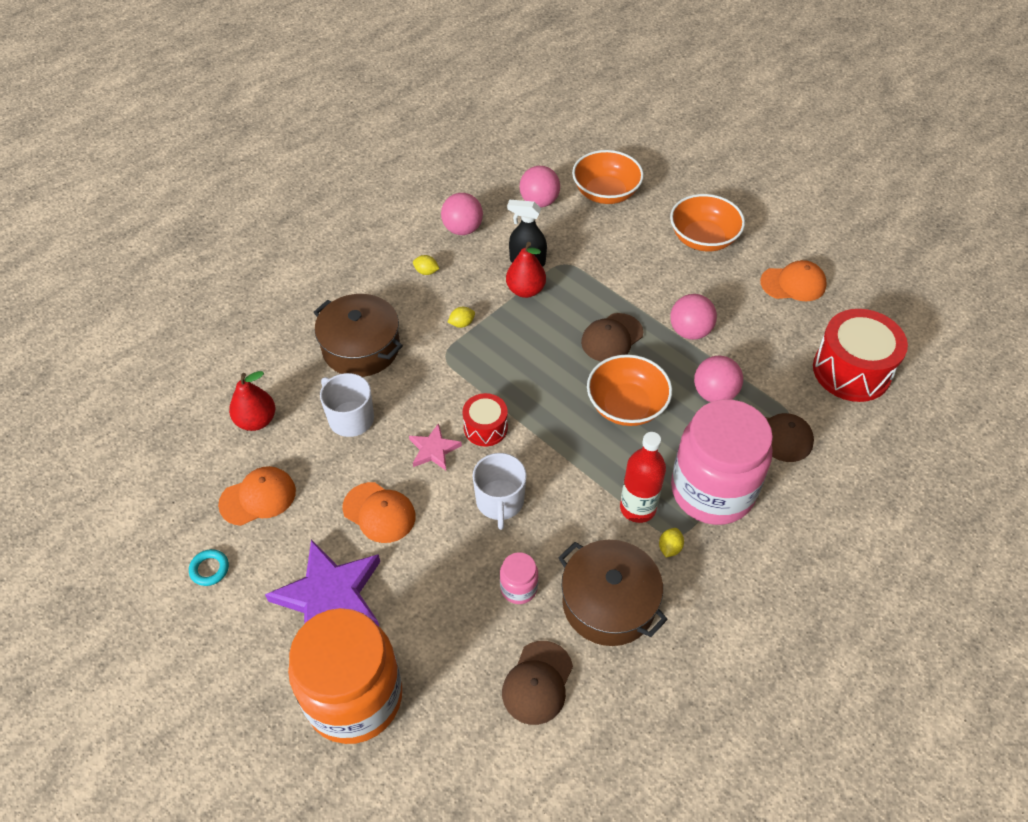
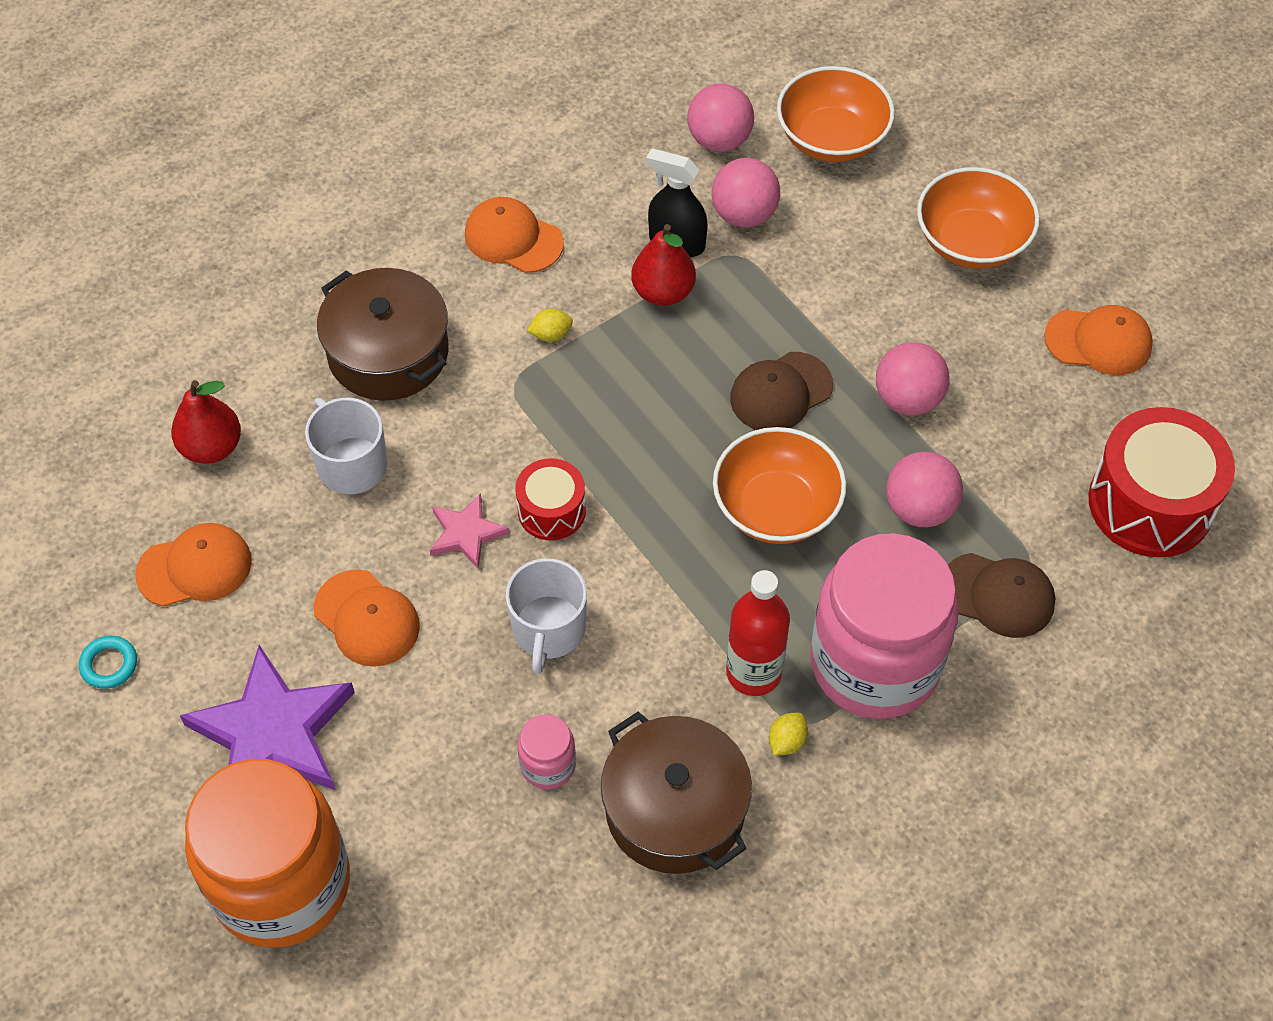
camera: 10 degrees right, 5 degrees up
yellow lemon [413,255,439,275] -> orange cap [465,197,564,273]
pink ball [441,193,483,235] -> pink ball moved to [712,158,780,227]
brown cap [502,641,573,725] -> none

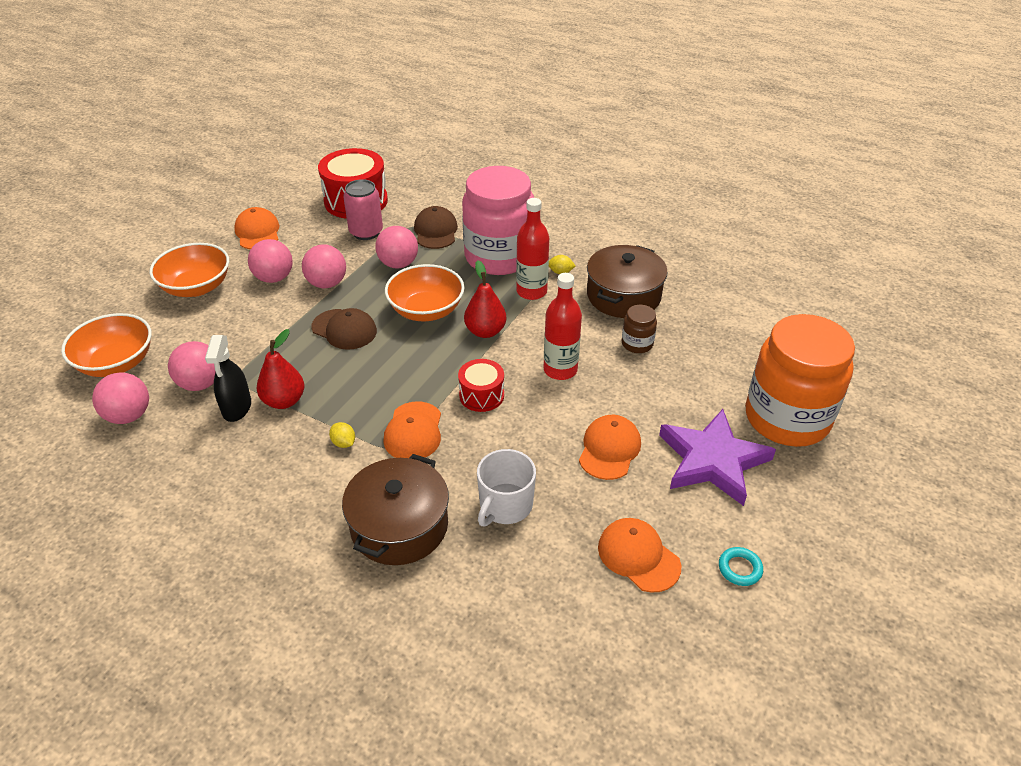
camera: 115 degrees left, 15 degrees down
red pear [171,380,241,464] -> red pear moved to [464,260,506,338]
pink star [430,493,510,569] -> none
orange cap [465,197,564,273] -> orange cap moved to [383,401,441,458]
white mug [506,558,587,674] -> red bottle [544,273,582,380]
pink jar [518,714,576,789] -> brown jar [622,305,657,353]
none -> pink ball [248,239,293,283]
none -> pink can [343,179,383,240]

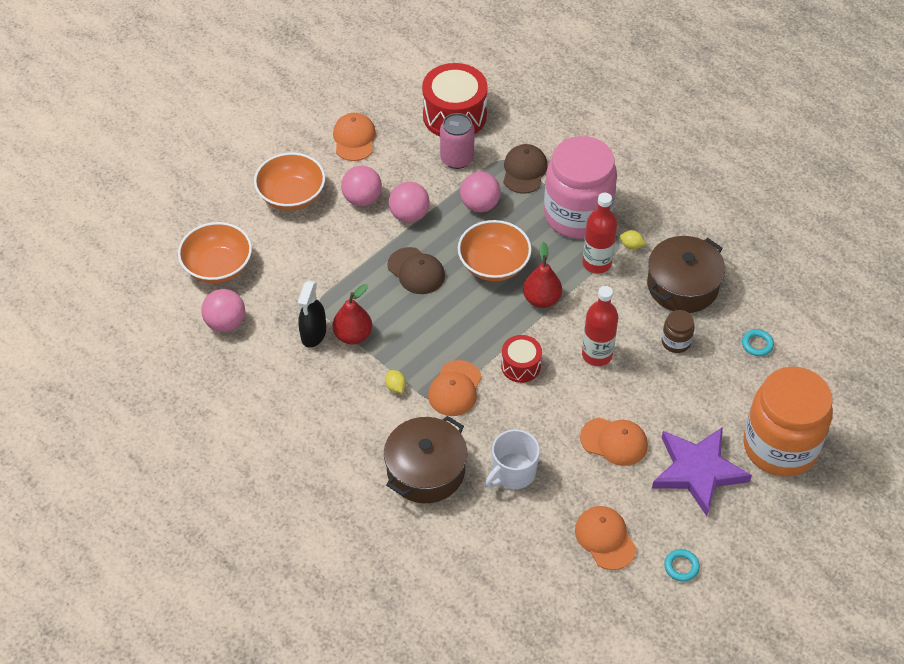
camera: 15 degrees right, 10 degrees up
pink ball [168,341,216,391] -> none
orange cap [579,415,641,480] -> orange cap turned 75 degrees clockwise [580,418,648,466]
none -> turquoise ring [742,329,774,356]

